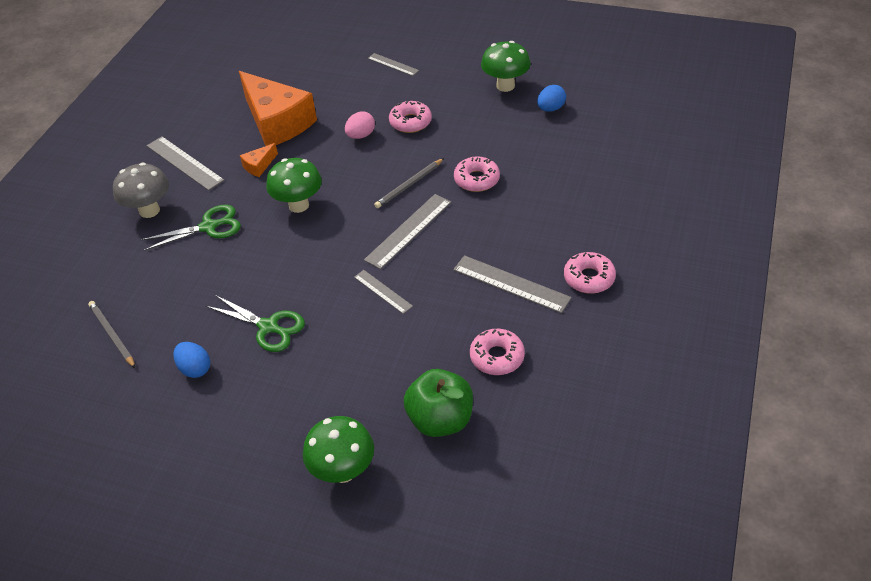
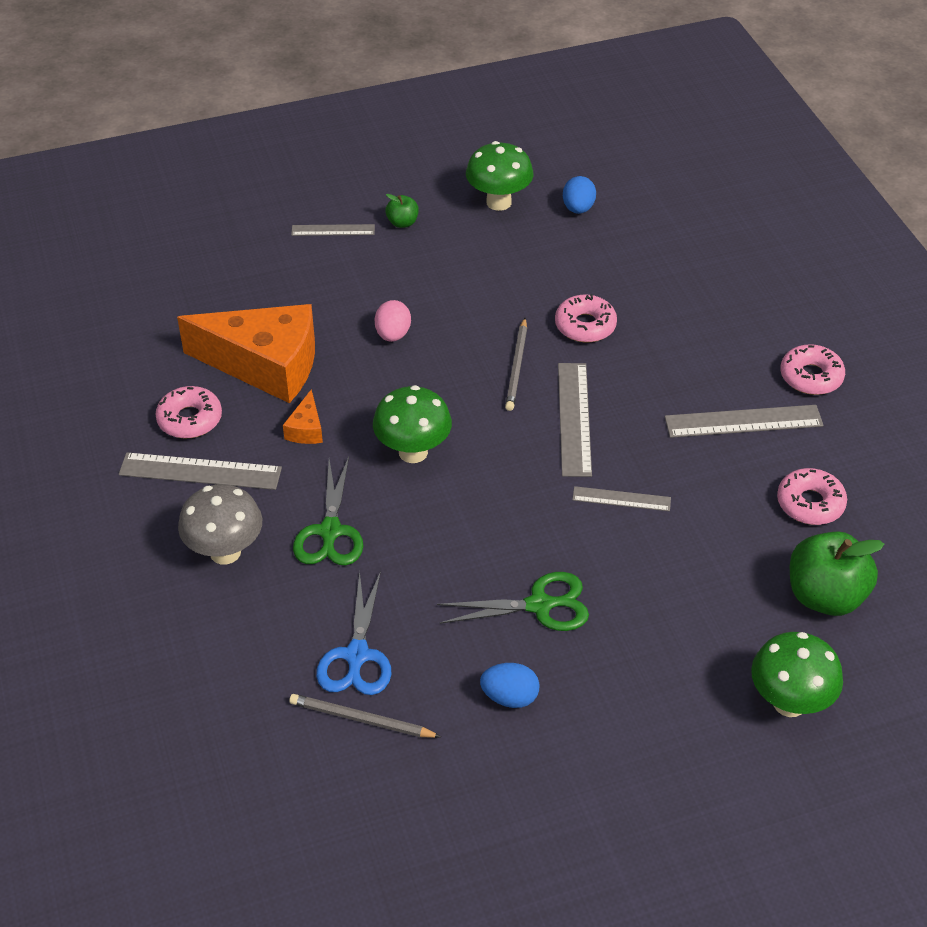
camera: 40 degrees left, 0 degrees up
green scissors [141,205,241,251] -> green scissors turned 150 degrees clockwise [293,457,363,565]
pink donut [389,101,432,133] -> pink donut moved to [155,386,222,438]
none -> blue scissors [316,571,392,695]
none -> green apple [385,194,419,228]

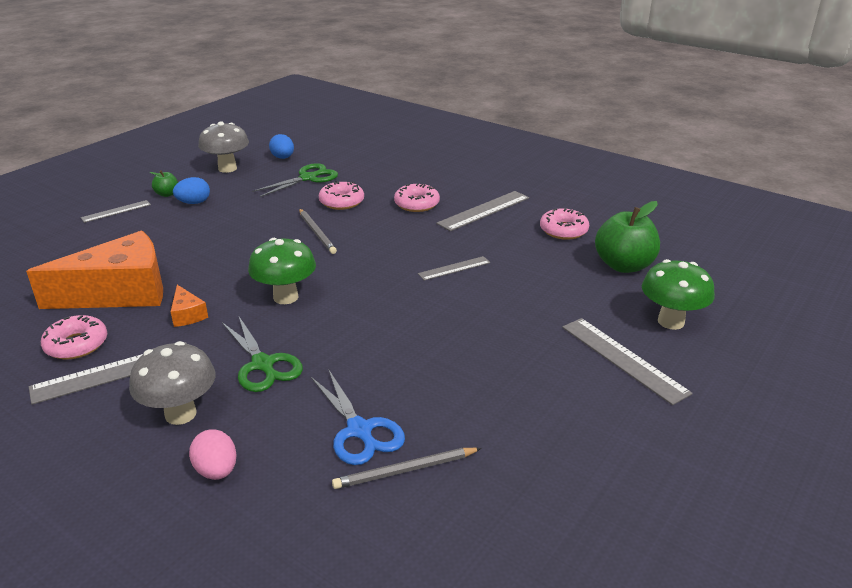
camera: 35 degrees left, 15 degrees down
pink egg [375,300,411,342] -> pink egg moved to [189,429,237,480]
green scissors [437,572,589,631] -> green scissors moved to [252,163,338,197]
green mushroom [466,141,533,211] -> grey mushroom [198,122,249,173]
blue egg [480,663,539,708] -> blue egg moved to [173,177,210,204]
grey ruler [558,363,592,477] -> grey ruler moved to [562,318,693,405]
pink donut [780,344,845,395] -> pink donut moved to [394,183,440,212]

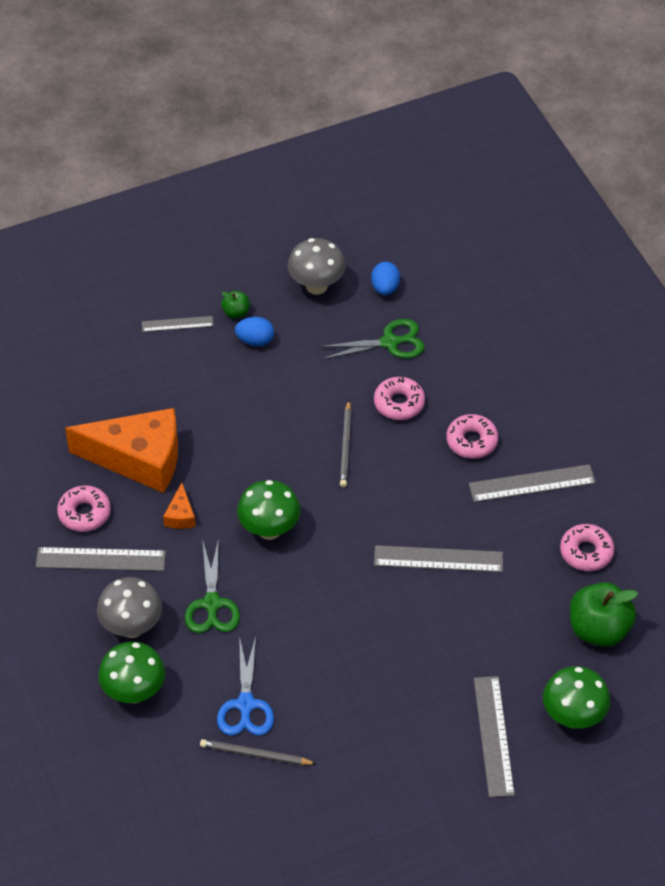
camera: 30 degrees right, 20 degrees up
pink egg [189,429,237,480] -> green mushroom [98,642,165,703]
grey ruler [418,256,490,281] -> grey ruler [374,545,503,572], size x1.67

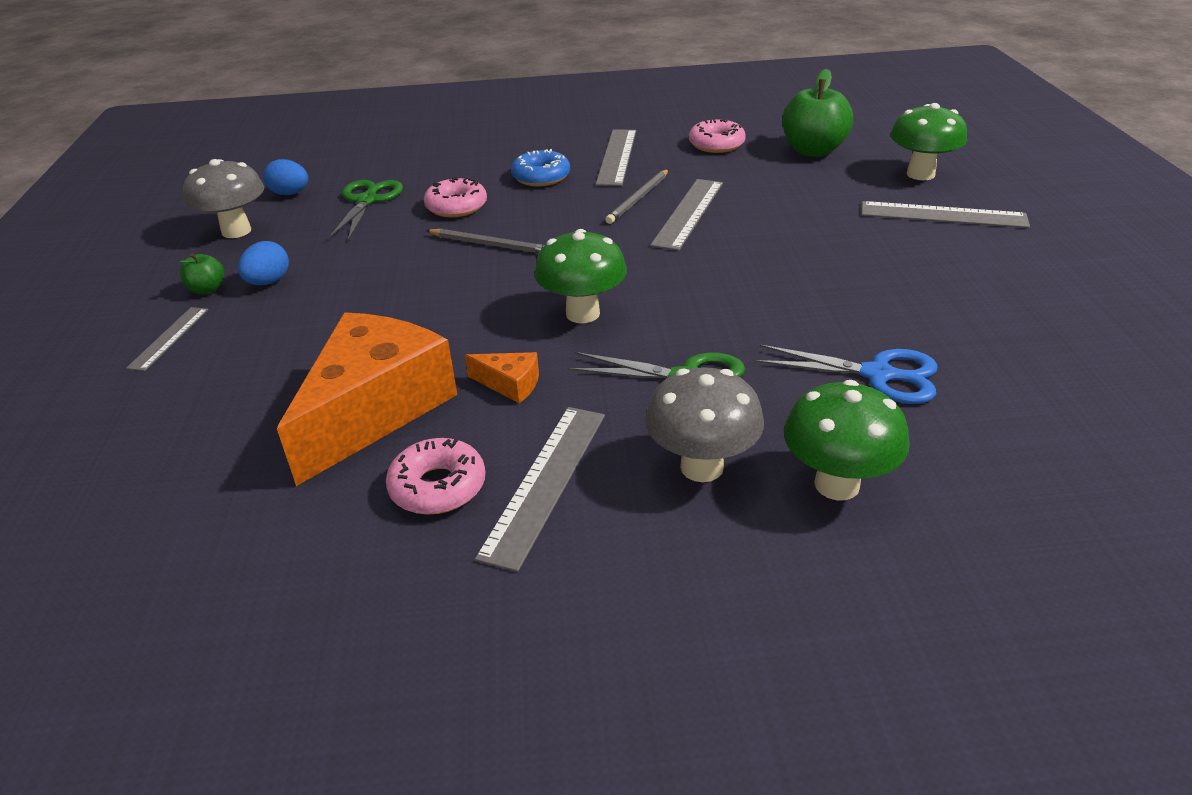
camera: 70 degrees left, 15 degrees down
grey pencil [200,739,316,765] -> grey pencil moved to [605,169,669,224]
pink donut [446,414,498,459] -> blue donut [511,149,570,187]

